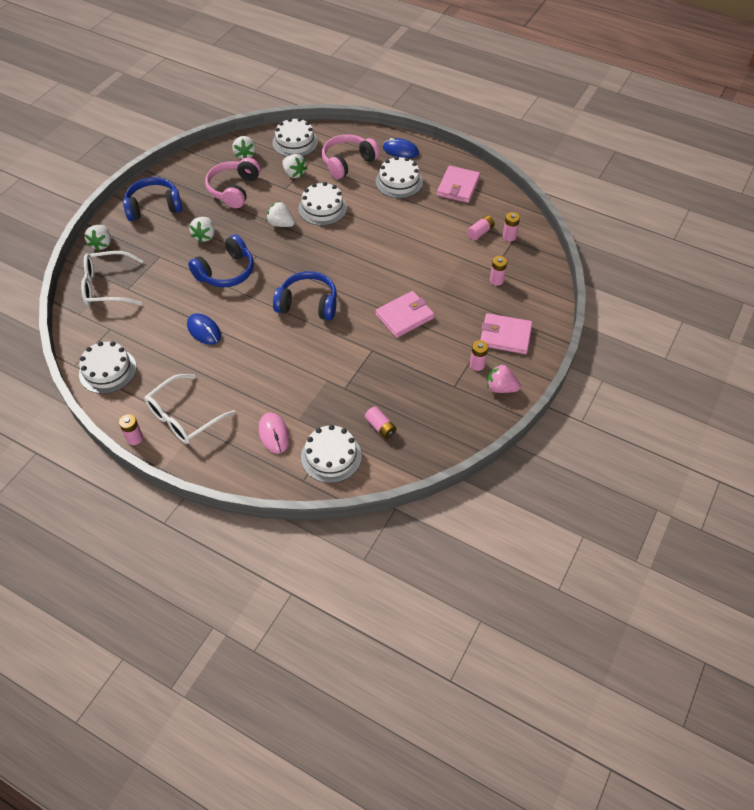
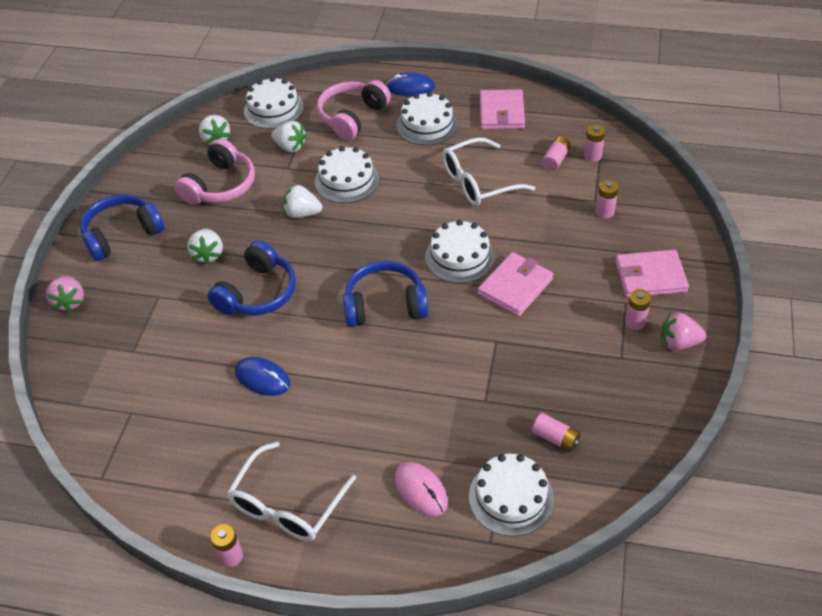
camera: 15 degrees left, 5 degrees down
white cake [79,341,137,394] -> white cake moved to [425,220,495,283]
white glasses [81,251,143,306] -> white glasses moved to [442,137,535,206]
white strawberry [84,225,111,251] -> pink strawberry [46,276,84,312]
pink headphones [205,158,261,208] -> pink headphones turned 150 degrees counterclockwise [175,139,255,205]

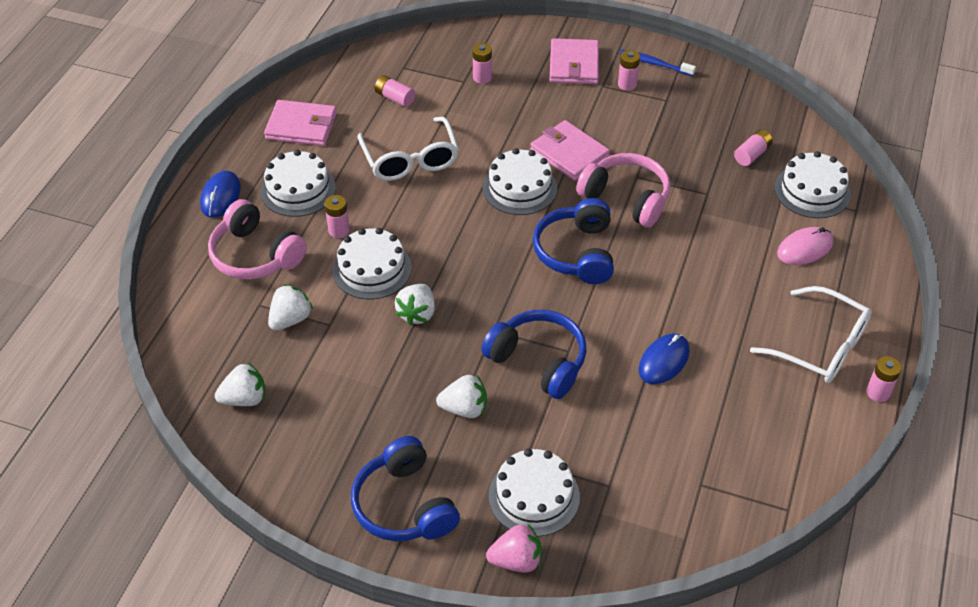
camera: 85 degrees left, 0 degrees up
pink headphones [175,139,255,205] -> pink headphones moved to [576,153,670,227]
white cake [244,77,304,129] -> white cake moved to [489,449,580,537]
pink battery [584,124,605,162] -> pink battery moved to [325,195,350,238]
pink strawberry [661,312,706,351] -> blue toothbrush [620,49,696,76]

